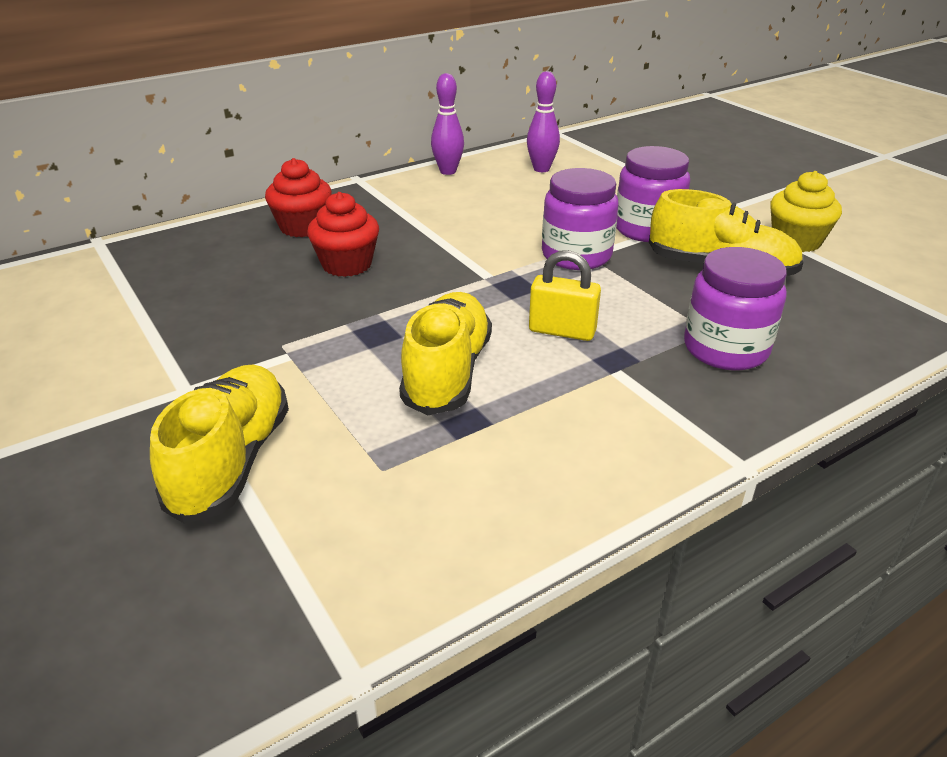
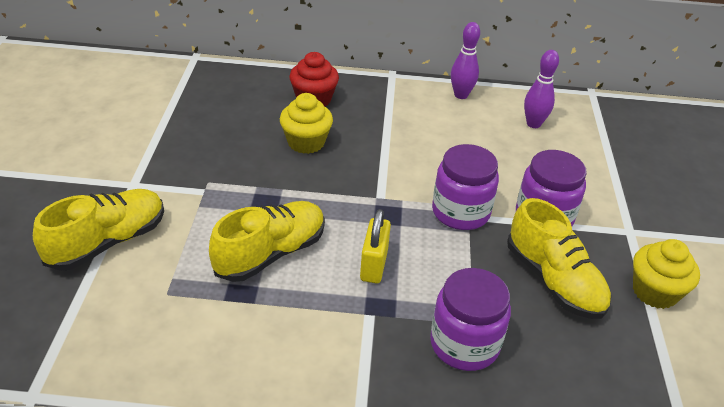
camera: 35 degrees right, 5 degrees up
red cupcake [307,192,379,277] -> yellow cupcake [280,93,333,154]
yellow padlock [529,250,601,341] -> yellow padlock turned 45 degrees clockwise [360,209,391,283]

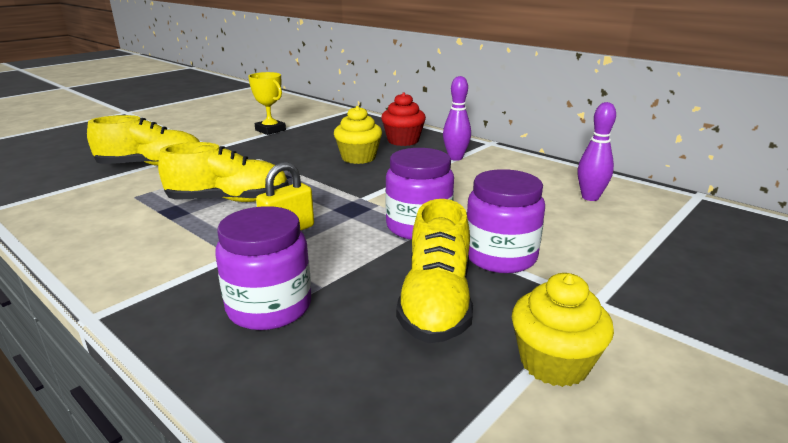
camera: 40 degrees right, 15 degrees down
purple bowling pin [451,22,480,99] -> purple bowling pin moved to [443,76,471,161]
none -> yellow trophy [248,72,286,135]

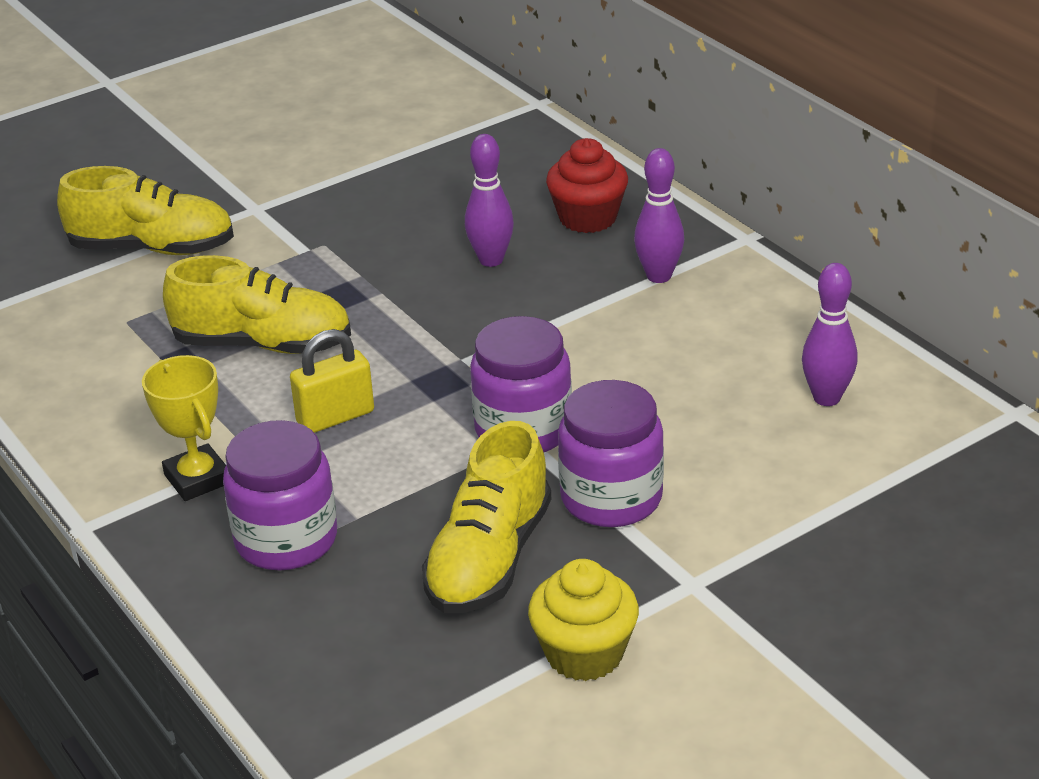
camera: 15 degrees right, 10 degrees up
yellow trophy [248,72,286,135] -> yellow trophy moved to [142,355,226,501]
yellow cupcake [334,106,382,164] -> purple bowling pin [465,134,514,267]

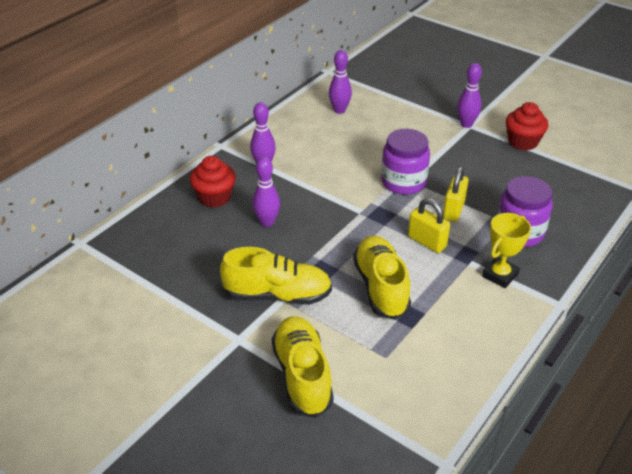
camera: 110 degrees left, 5 degrees up
yellow shoe [422,421,551,613] -> yellow shoe moved to [220,247,332,305]
yellow cupcake [528,559,639,681] -> red cupcake [506,102,548,151]
purple jar [558,380,664,527] -> none
none -> yellow padlock [443,166,469,222]
none -> purple bowling pin [457,63,482,128]

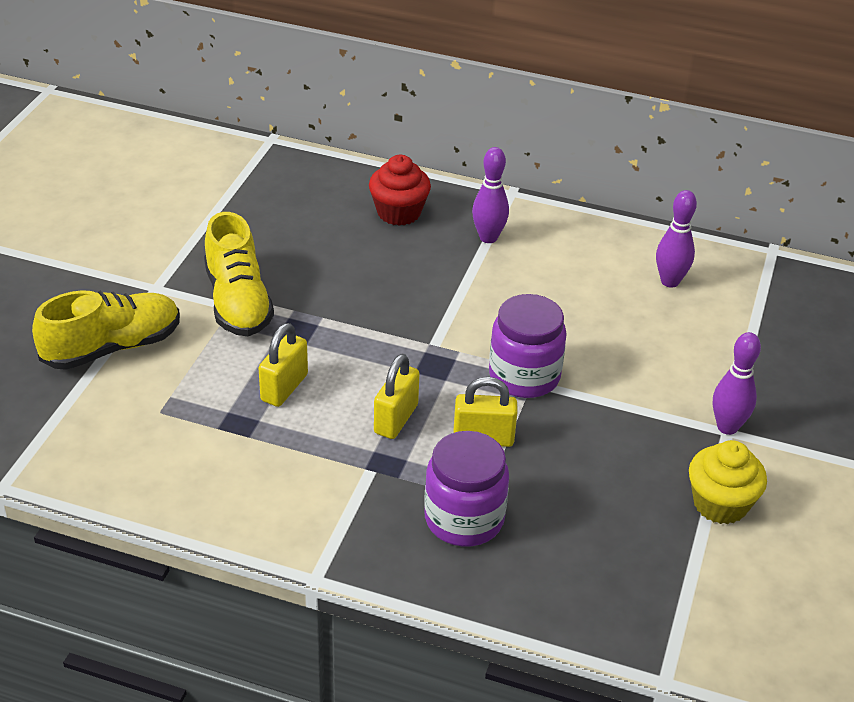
camera: 70 degrees right, 0 degrees up
purple bowling pin [252,157,280,227] -> none
yellow shoe [353,236,411,320] -> yellow padlock [259,323,308,407]
yellow trophy [482,213,531,288] -> none
red cupcake [506,102,548,151] -> yellow cupcake [689,440,767,524]

